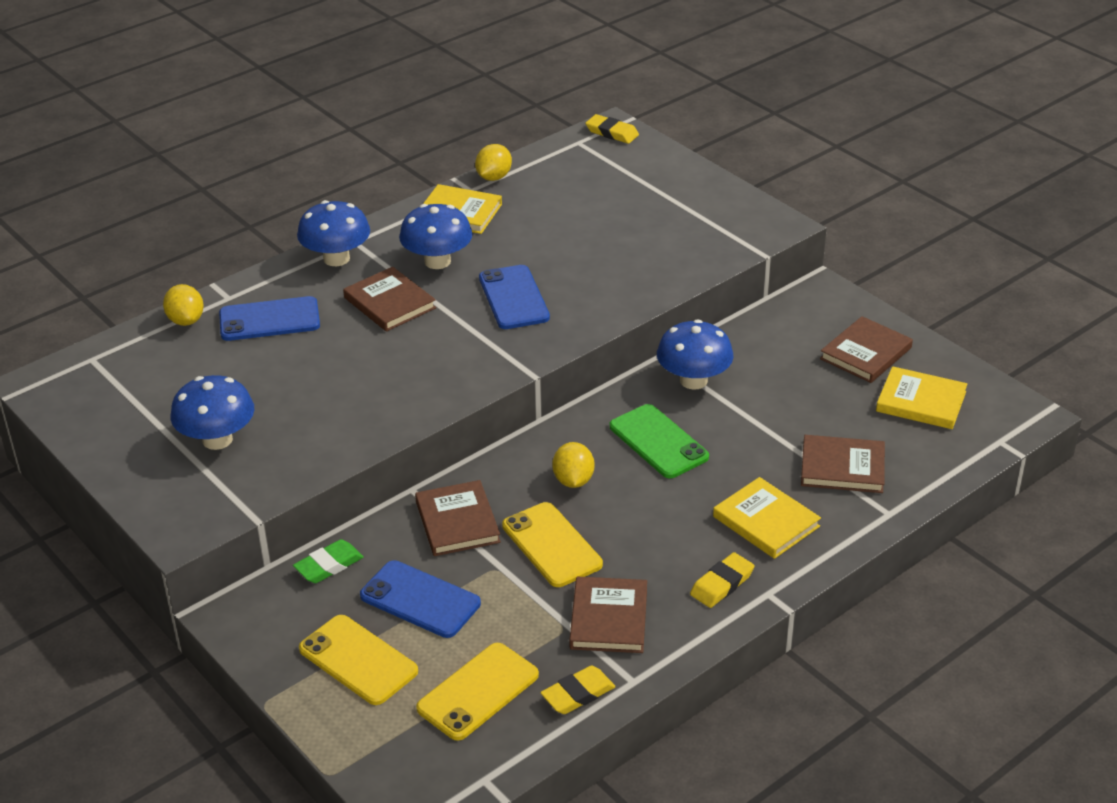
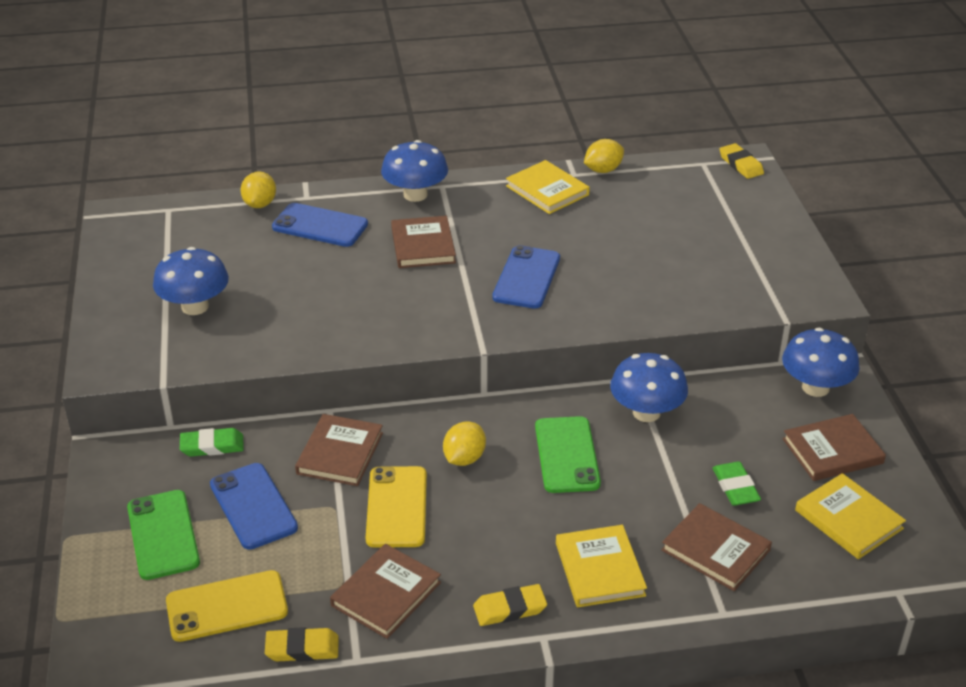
camera: 30 degrees right, 0 degrees up
yellow phone [299,615,418,705] -> green phone [127,490,200,580]
blue mushroom [399,204,473,269] -> blue mushroom moved to [782,328,860,397]
none -> green eraser [712,462,761,506]

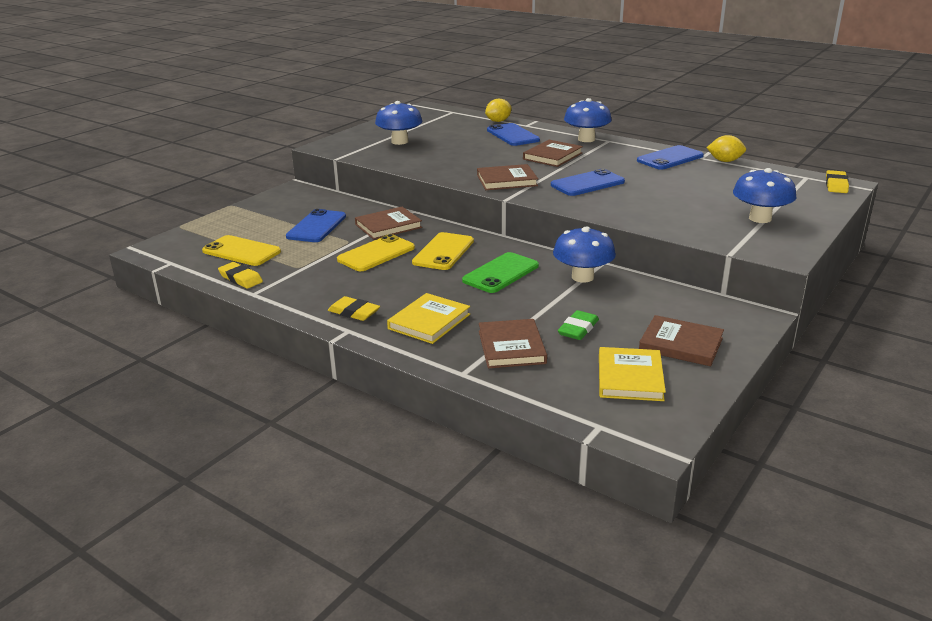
camera: 45 degrees right, 10 degrees down
green phone [127,490,200,580] -> none
green eraser [180,428,244,457] -> none
brown book [330,544,441,639] -> brown book moved to [477,164,538,190]
yellow lemon [443,422,486,466] -> yellow phone [412,232,474,270]
yellow book [506,160,590,214] -> blue phone [637,145,704,170]
blue mushroom [782,328,860,397] -> blue mushroom moved to [733,168,797,223]

